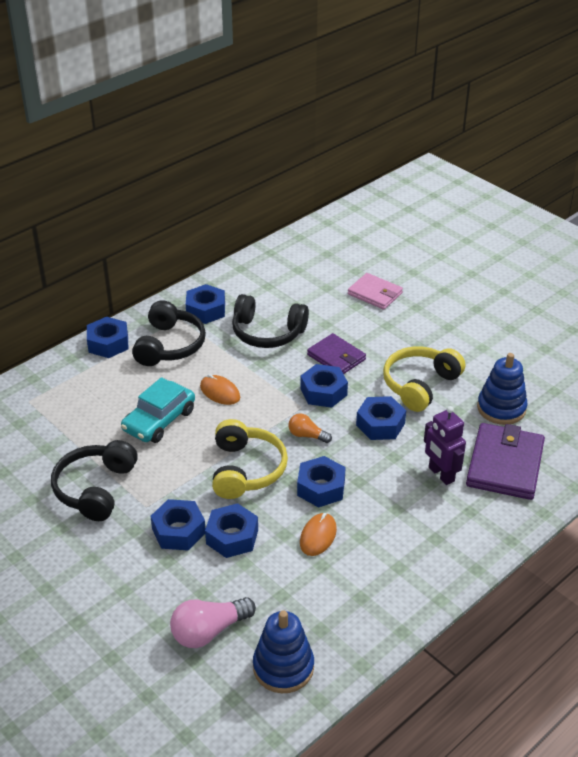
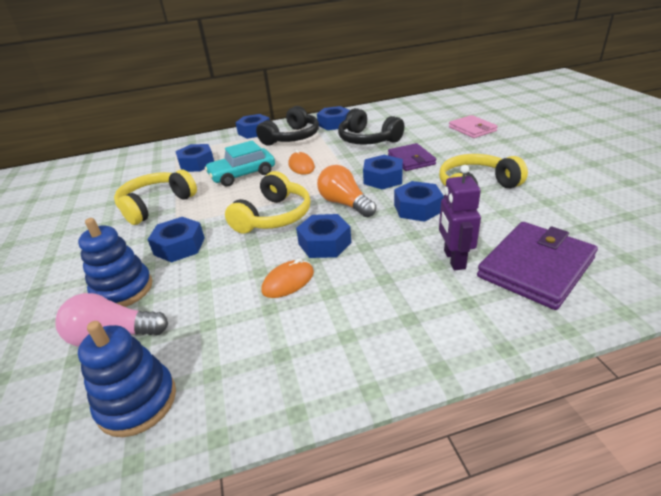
camera: 30 degrees right, 5 degrees down
black headphones [51,440,138,521] -> yellow headphones [114,170,197,225]
blue nut [205,503,258,558] -> blue nut moved to [175,144,214,172]
orange light bulb [289,413,332,443] -> orange light bulb [317,165,376,217], size x1.67
blue stacking toy [477,353,528,425] -> blue stacking toy moved to [78,218,152,307]

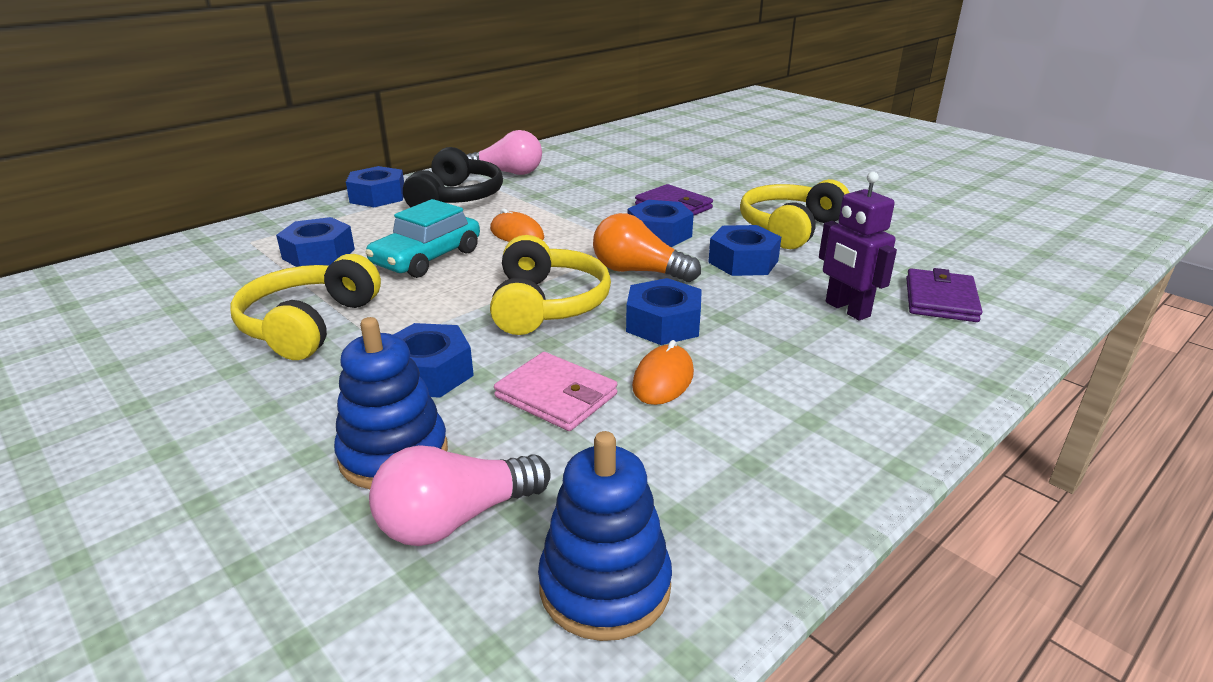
camera: 30 degrees left, 5 degrees down
blue nut [317,106,350,130] -> pink light bulb [466,130,542,175]
black headphones [338,108,404,145] -> none
pink wallet [449,115,498,138] -> pink wallet moved to [494,352,617,431]
purple wallet [477,222,598,310] -> purple wallet [906,268,983,322], size x0.64

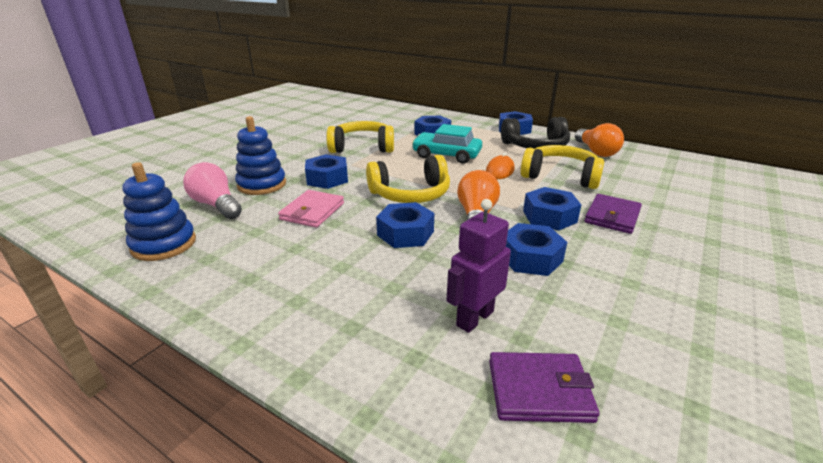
camera: 75 degrees right, 0 degrees up
pink light bulb [466,130,542,175] -> orange light bulb [575,123,624,157]
orange mouse [632,340,694,405] -> none
yellow headphones [740,179,850,249] -> yellow headphones moved to [521,145,604,189]

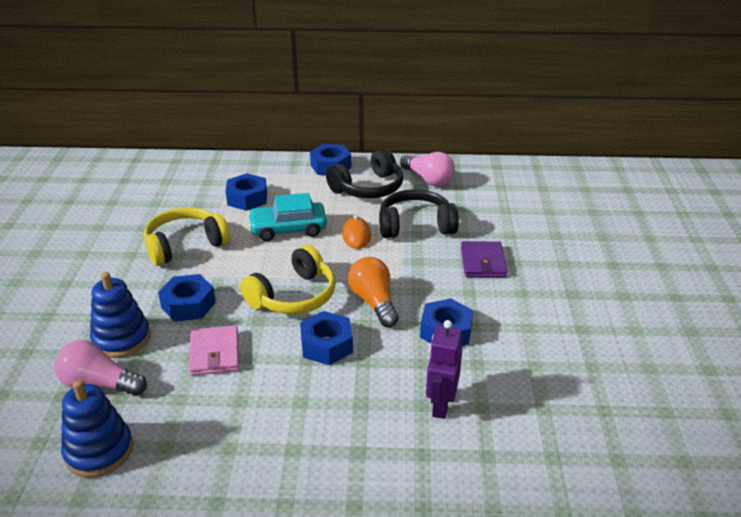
camera: 30 degrees left, 5 degrees up
purple wallet [489,352,600,423] -> none
yellow headphones [521,145,604,189] -> black headphones [379,189,459,238]
blue nut [523,187,581,231] -> none
orange light bulb [575,123,624,157] -> pink light bulb [400,152,455,186]

